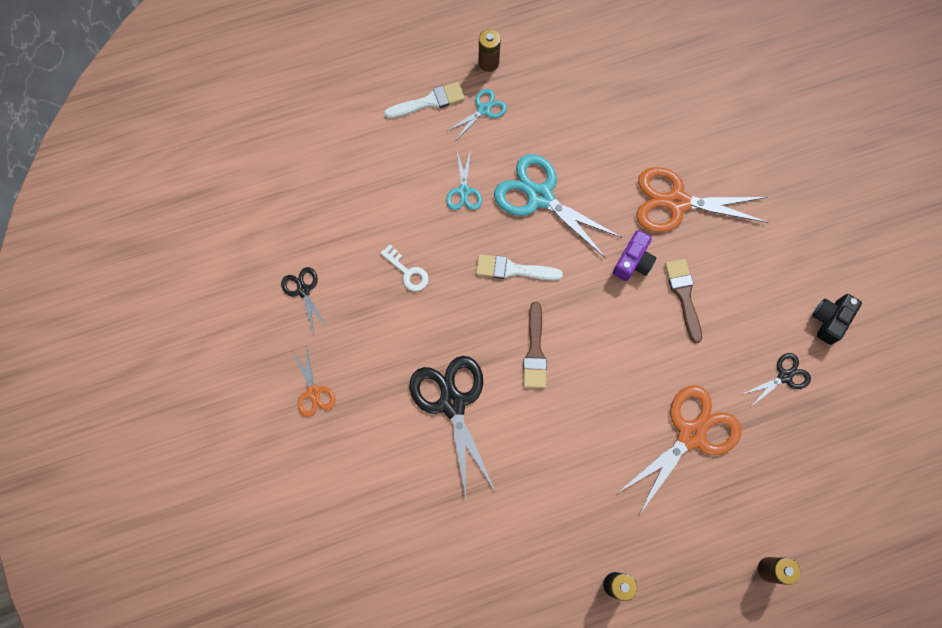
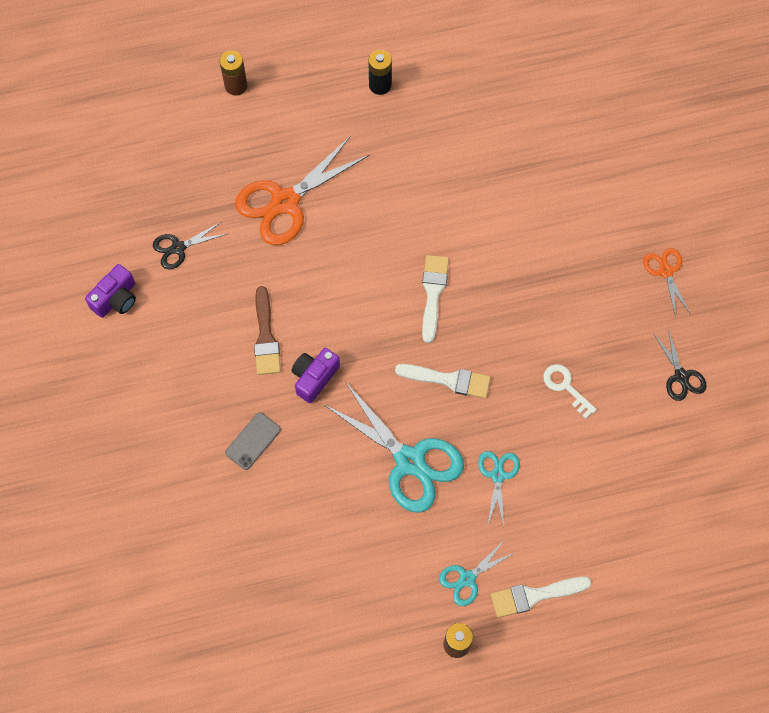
camera: 175 degrees left, 5 degrees down
black scissors [409,356,495,498] -> none
brown brush [523,302,547,388] -> white brush [422,255,449,343]
orange scissors [636,167,769,232] -> grey phone [225,412,281,470]
black camera [813,294,862,345] -> purple camera [85,264,136,318]

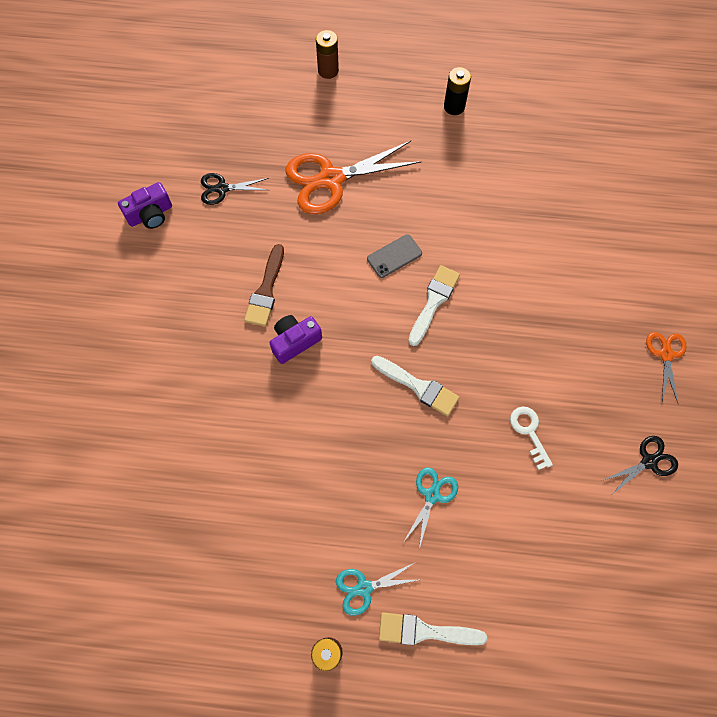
camera: 20 degrees right, 0 degrees up
grey phone [225,412,281,470] -> grey phone moved to [367,234,422,278]
turquoise scissors [325,383,464,513] -> none
black scissors [653,328,707,401] -> black scissors turned 120 degrees counterclockwise [601,436,678,494]

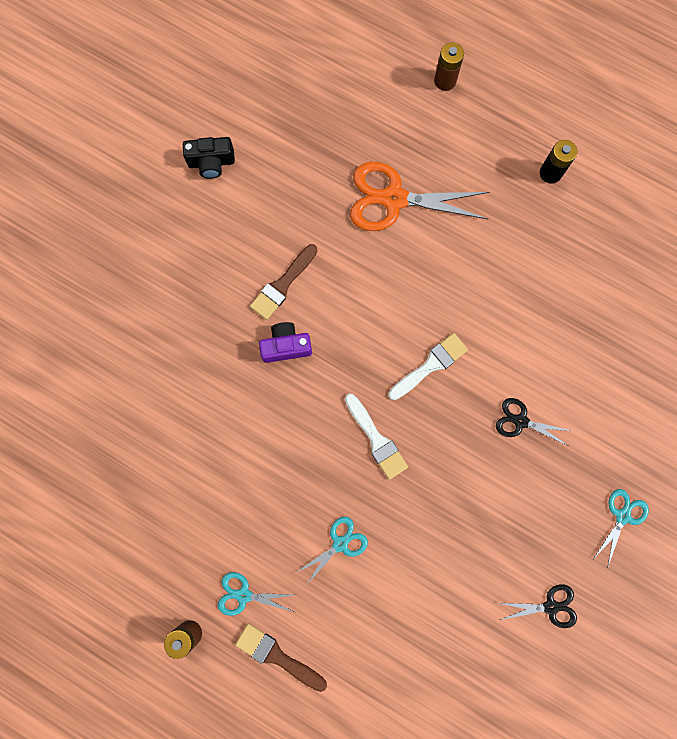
camera: 25 degrees right, 10 degrees up
purple camera [118,182,172,229] -> black camera [183,137,235,179]
black scissors [201,173,269,205] -> black scissors moved to [496,398,572,445]
grey phone [367,234,422,278] -> none
white brush [379,612,487,645] -> brown brush [235,623,327,692]
white key [510,407,553,470] -> none
orange scissors [646,332,687,403] -> turquoise scissors [593,489,649,568]

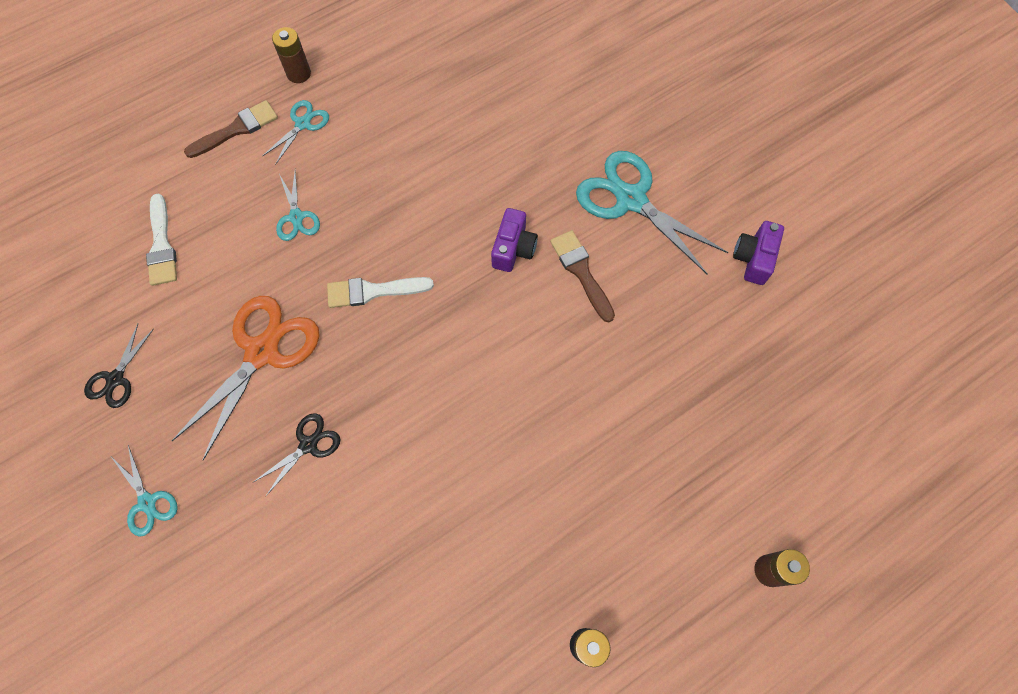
camera: 115 degrees right, 10 degrees down
black camera [183,137,235,179] -> purple camera [733,221,784,285]
orange scissors [350,162,489,231] -> orange scissors moved to [172,296,319,461]
white brush [388,333,468,400] -> white brush moved to [146,193,177,286]
none -> turquoise scissors [576,151,728,275]

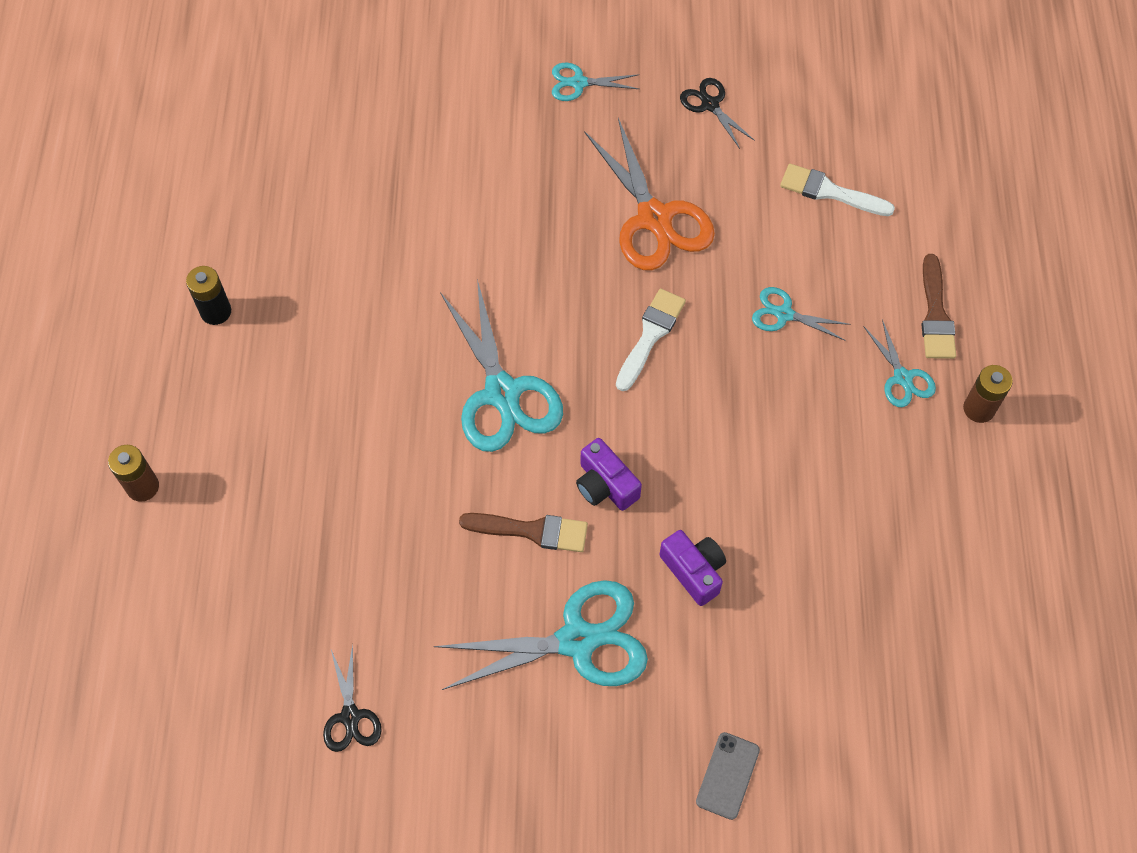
camera: 125 degrees right, 5 degrees down
black scissors [254,413,341,497] -> black scissors moved to [323,644,382,752]
purple camera [733,221,784,285] -> purple camera moved to [659,530,726,606]
none -> turquoise scissors [440,279,563,452]
none -> grey phone [696,732,760,820]

